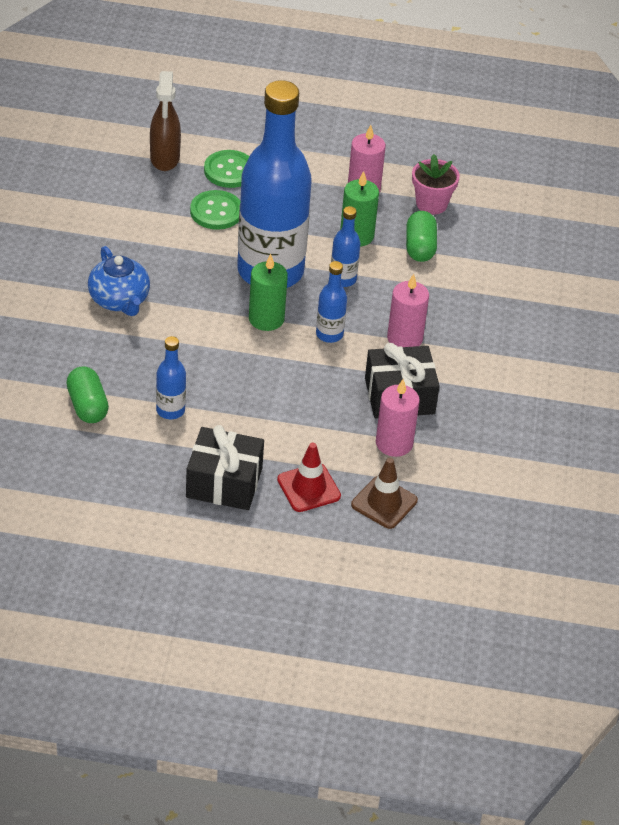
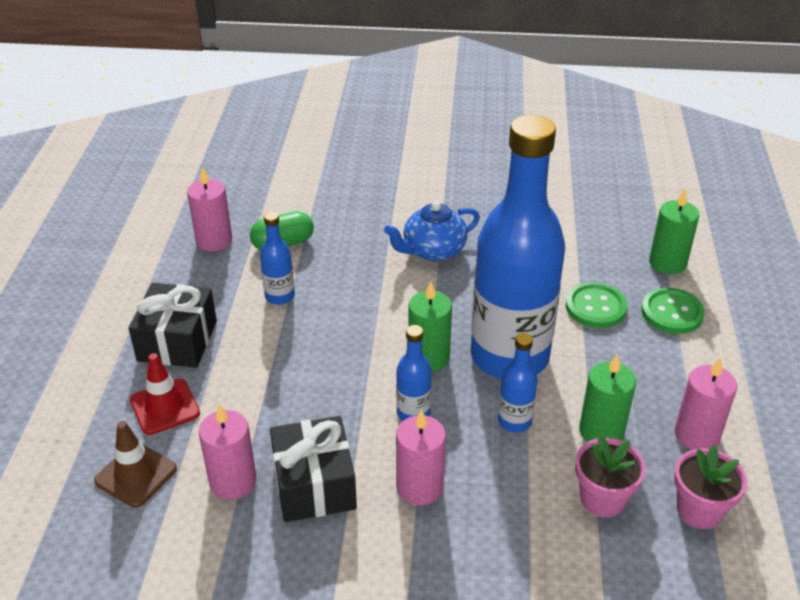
camera: 90 degrees right, 5 degrees down
brown spray bottle [150,71,181,171] -> green candle [649,189,699,275]
green capsule [406,211,437,262] -> pink flower pot [575,434,646,518]
none -> pink candle [187,167,232,252]

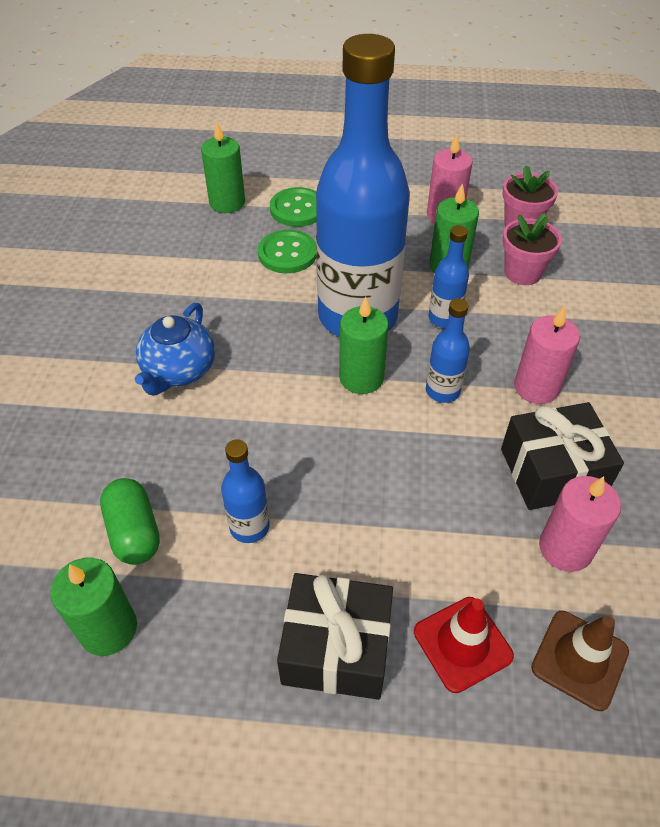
camera: 90 degrees left, 10 degrees up
pink candle [187,167,232,252] -> green candle [50,558,137,656]
blue teapot [384,202,480,261] -> blue teapot turned 45 degrees clockwise [135,303,215,396]

